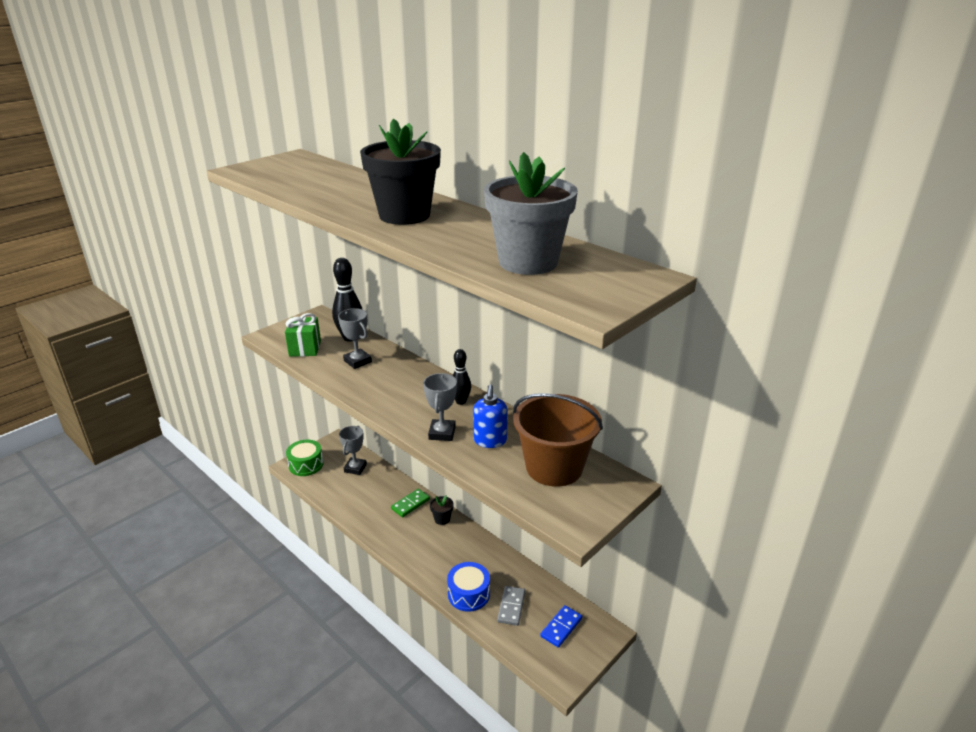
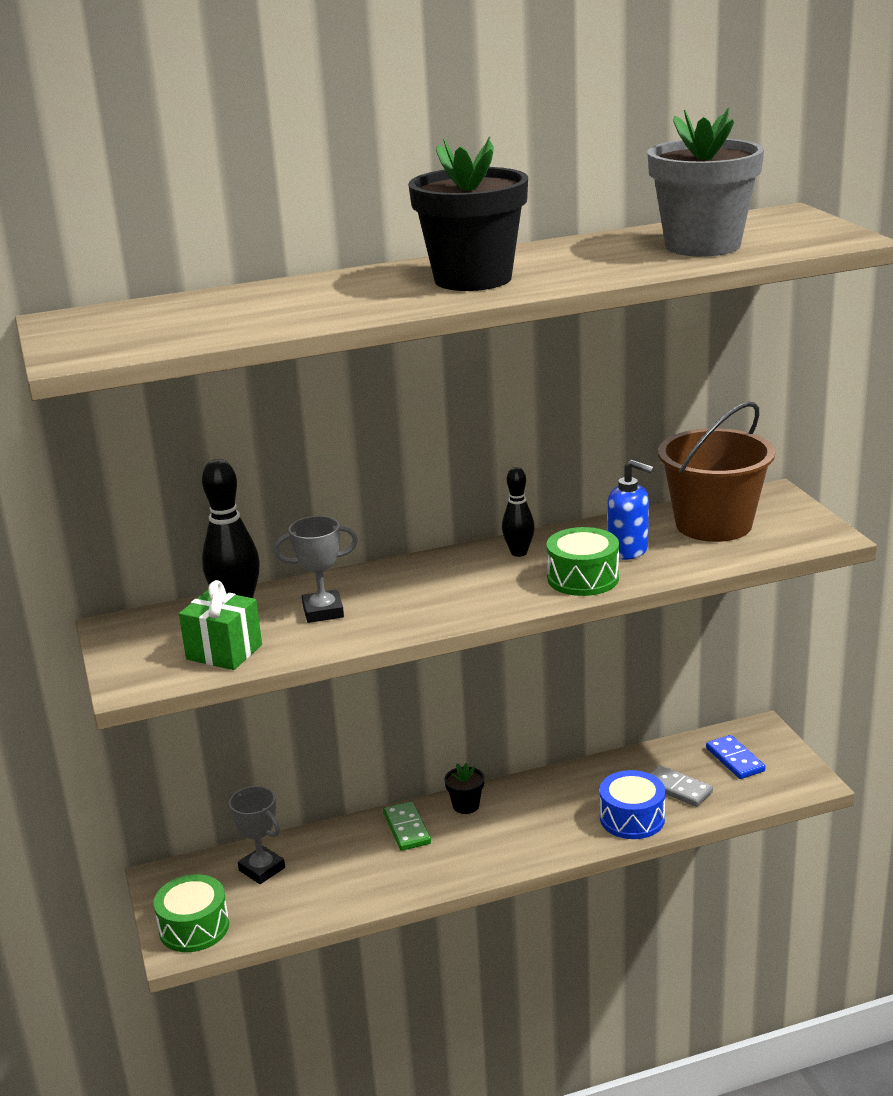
camera: 60 degrees left, 5 degrees down
grey trophy [423,373,457,441] -> green drum [546,527,619,596]

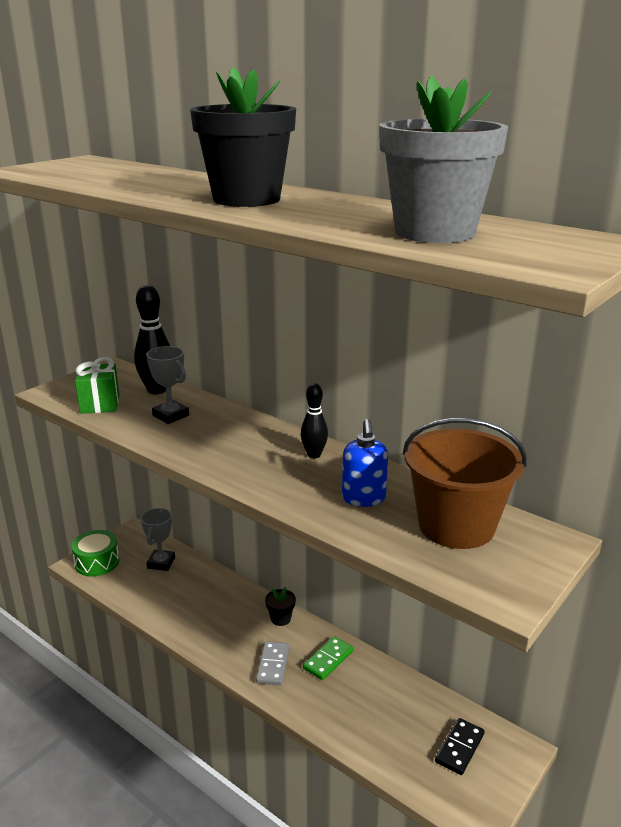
camera: 55 degrees right, 0 degrees up
green domino [383,801,431,851] -> green domino moved to [303,636,354,680]
green drum [546,527,619,596] -> none
blue drum [600,770,665,839] -> none
grey domino [650,765,713,807] -> grey domino moved to [256,641,289,685]
blue domino [706,735,765,779] -> black domino [435,718,485,775]

